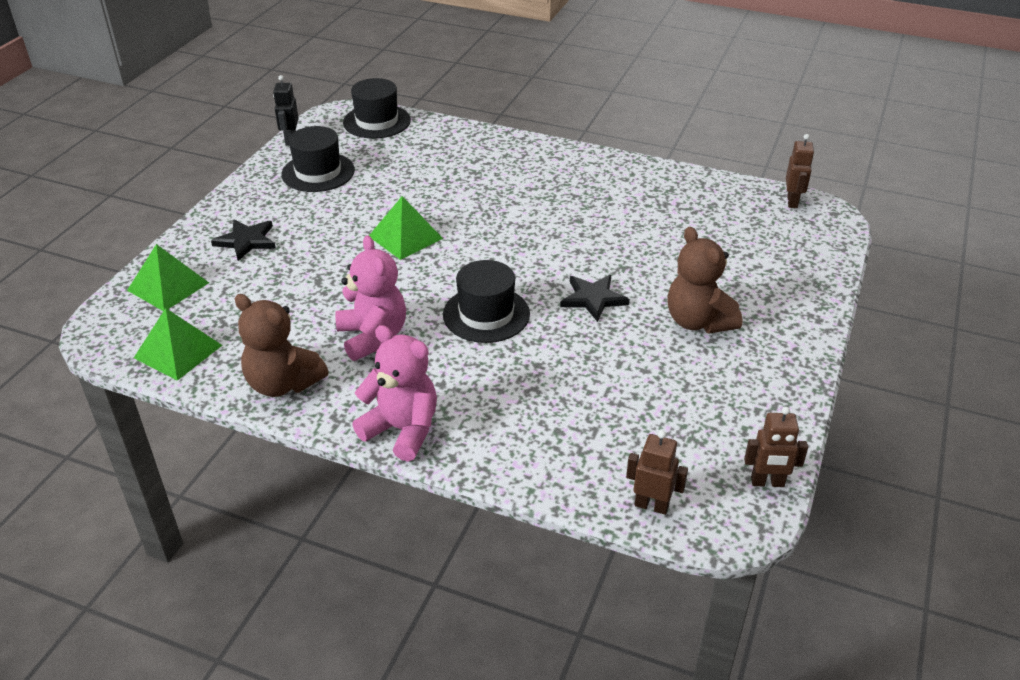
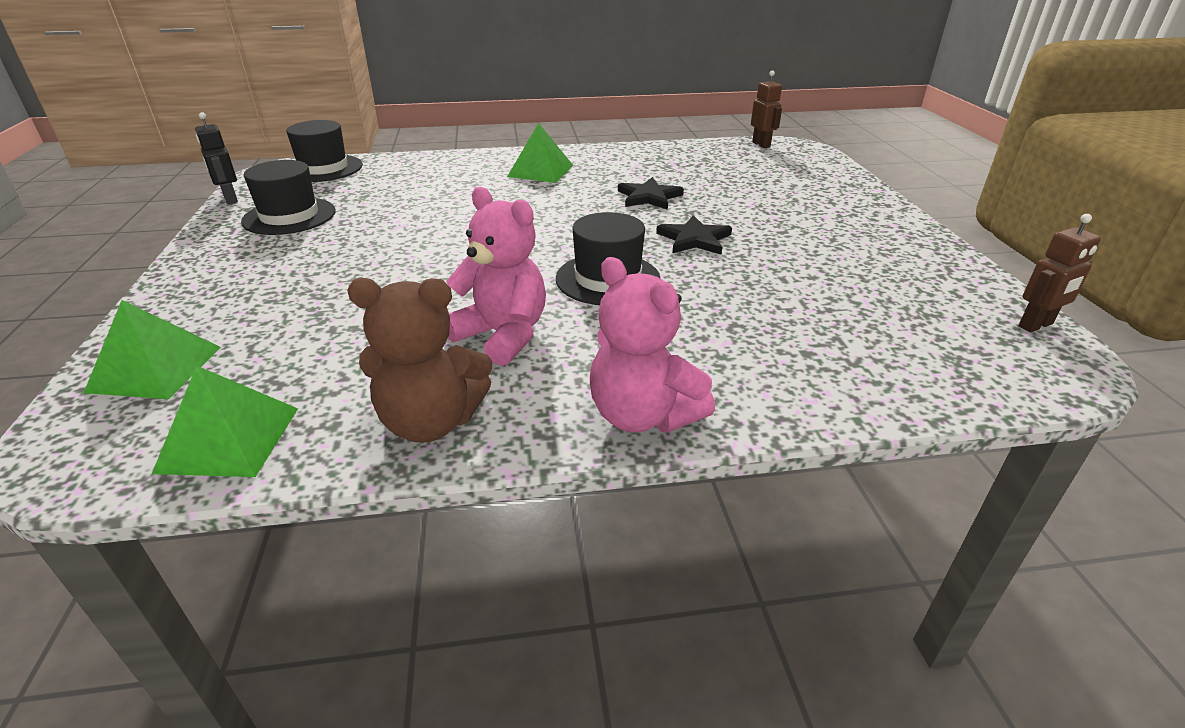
camera: 30 degrees left, 5 degrees down
black star [211,220,276,261] -> black star moved to [618,177,684,210]
pink teddy bear [352,325,437,462] -> pink teddy bear turned 135 degrees counterclockwise [590,257,715,433]
green pyramid [369,196,443,260] -> green pyramid moved to [507,123,573,183]
brown robot [626,430,688,515] -> none
brown teddy bear [667,227,742,333] -> none

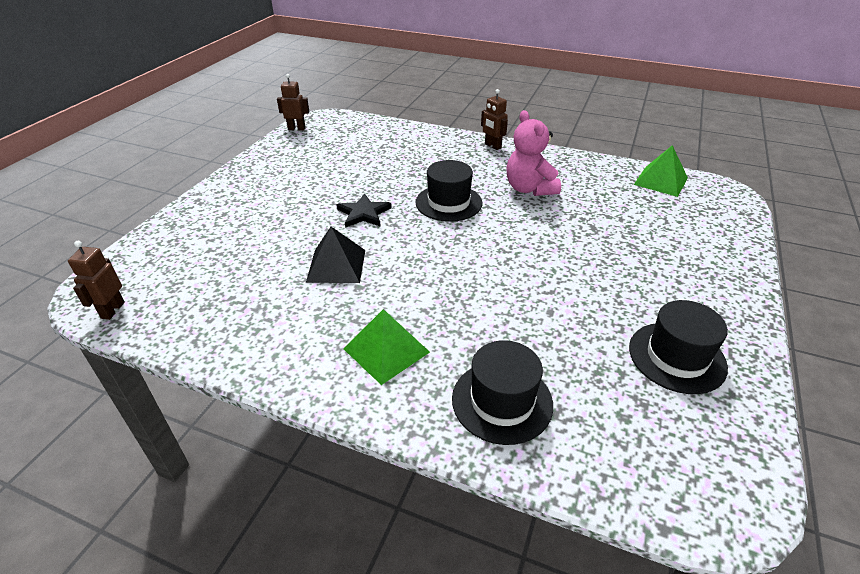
camera: 150 degrees left, 5 degrees up
green pyramid [84,300,221,399] -> none
black robot [195,112,238,204] -> none
black hat [286,120,363,182] -> black hat moved to [452,340,553,445]
brown teddy bear [347,278,492,443] -> none
pink teddy bear [590,257,715,433] -> brown robot [481,89,508,150]
black star [618,177,684,210] -> black pyramid [306,227,365,283]

